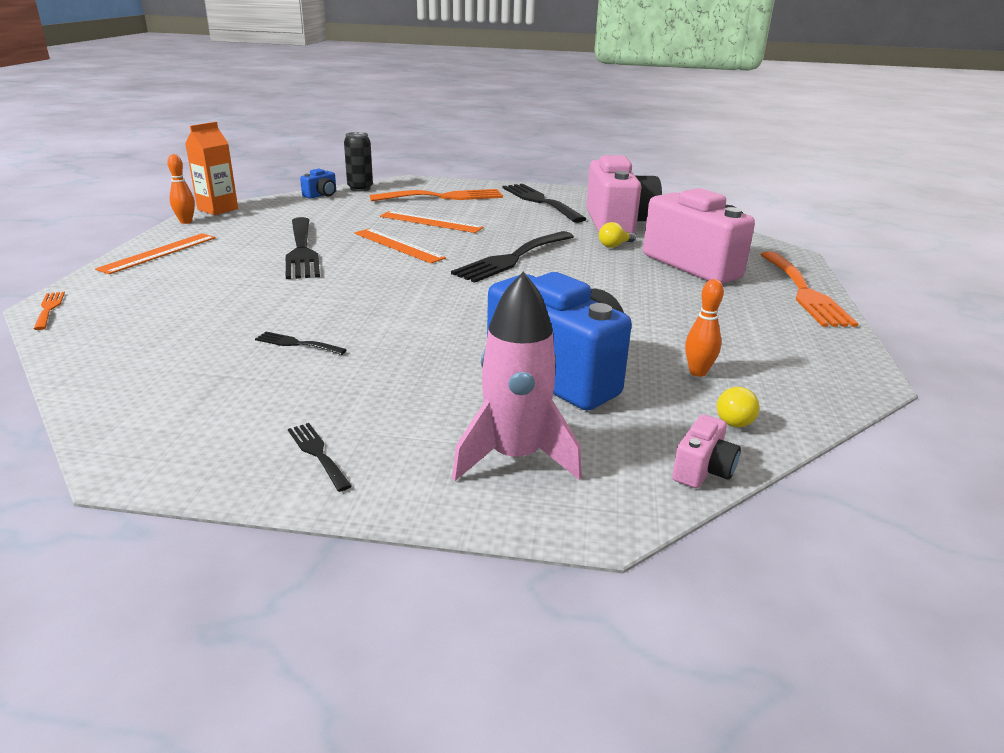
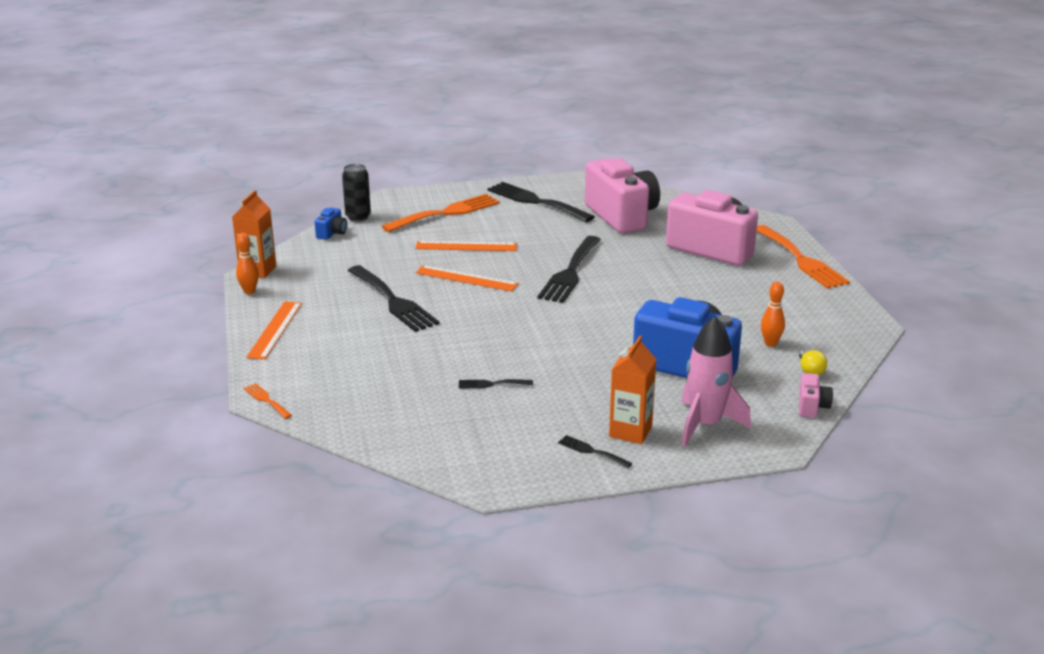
camera: 20 degrees left, 0 degrees up
yellow light bulb [599,222,636,248] -> none
none -> orange carton [609,336,657,444]

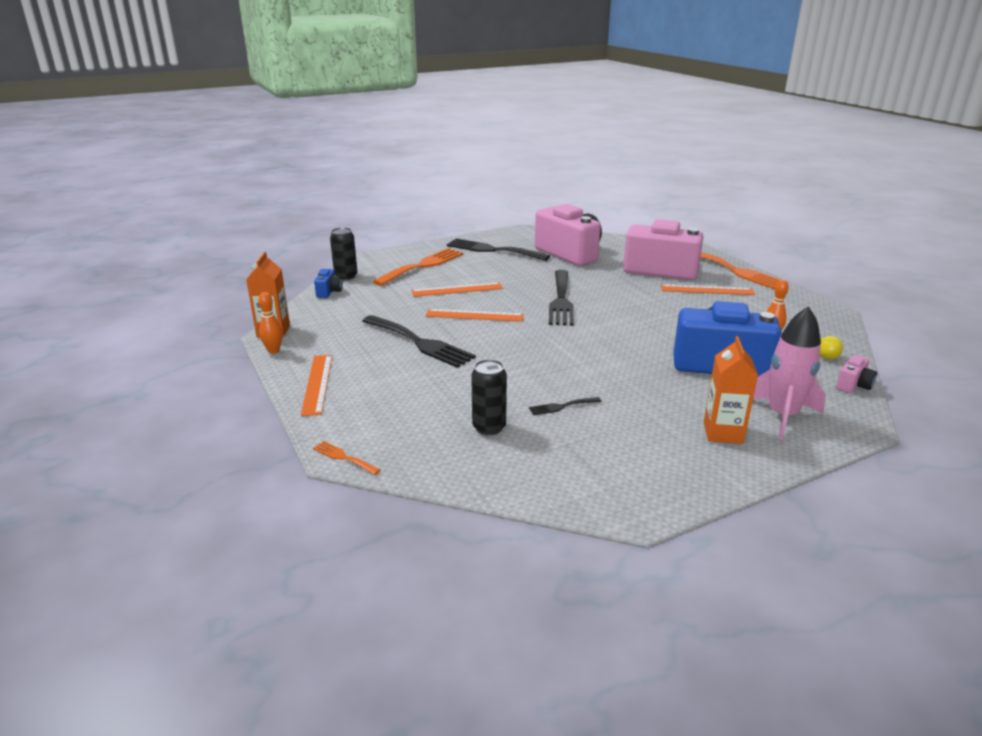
camera: 15 degrees left, 0 degrees up
black fork [558,435,633,468] -> none
pink camera [799,373,833,418] -> pink camera turned 45 degrees clockwise [836,355,877,393]
none -> black can [471,359,507,435]
none -> orange ruler [661,284,755,295]

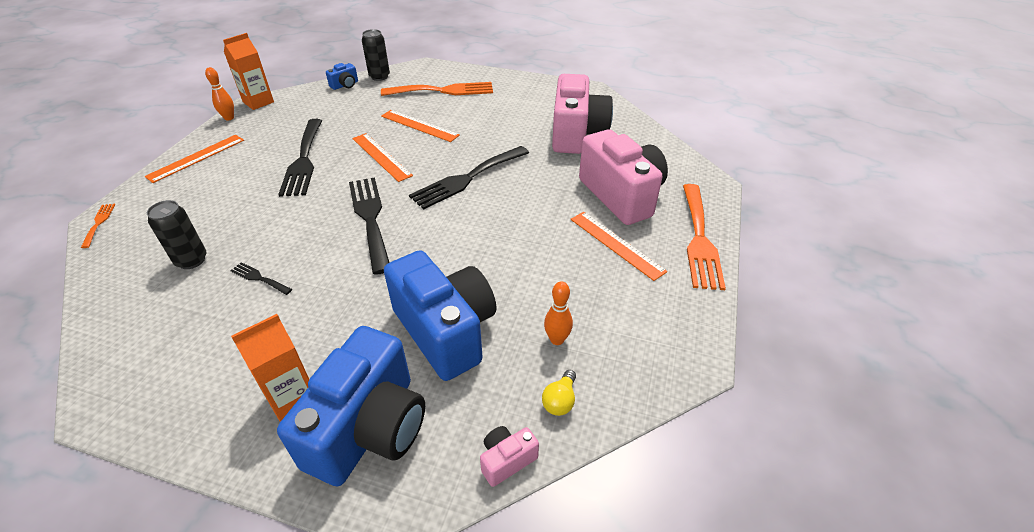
camera: 45 degrees right, 15 degrees up
black fork [447,238,550,261] -> black fork moved to [349,177,390,275]
pink rocket [753,306,826,440] -> blue camera [277,326,425,486]
pink camera [836,355,877,393] -> pink camera turned 150 degrees clockwise [480,426,539,487]

